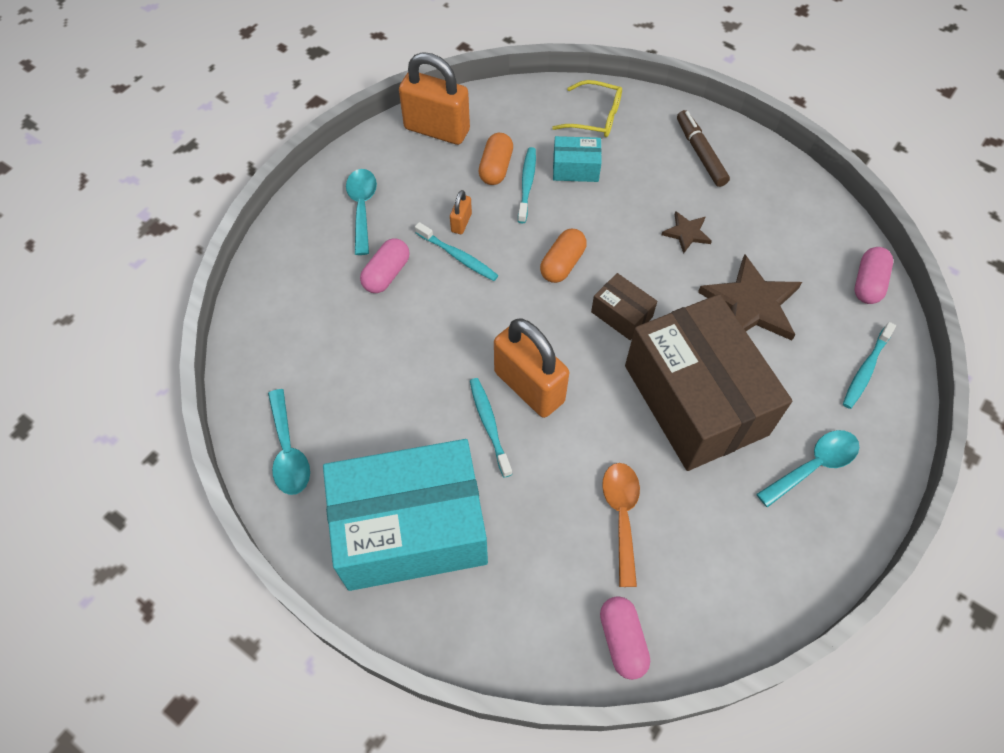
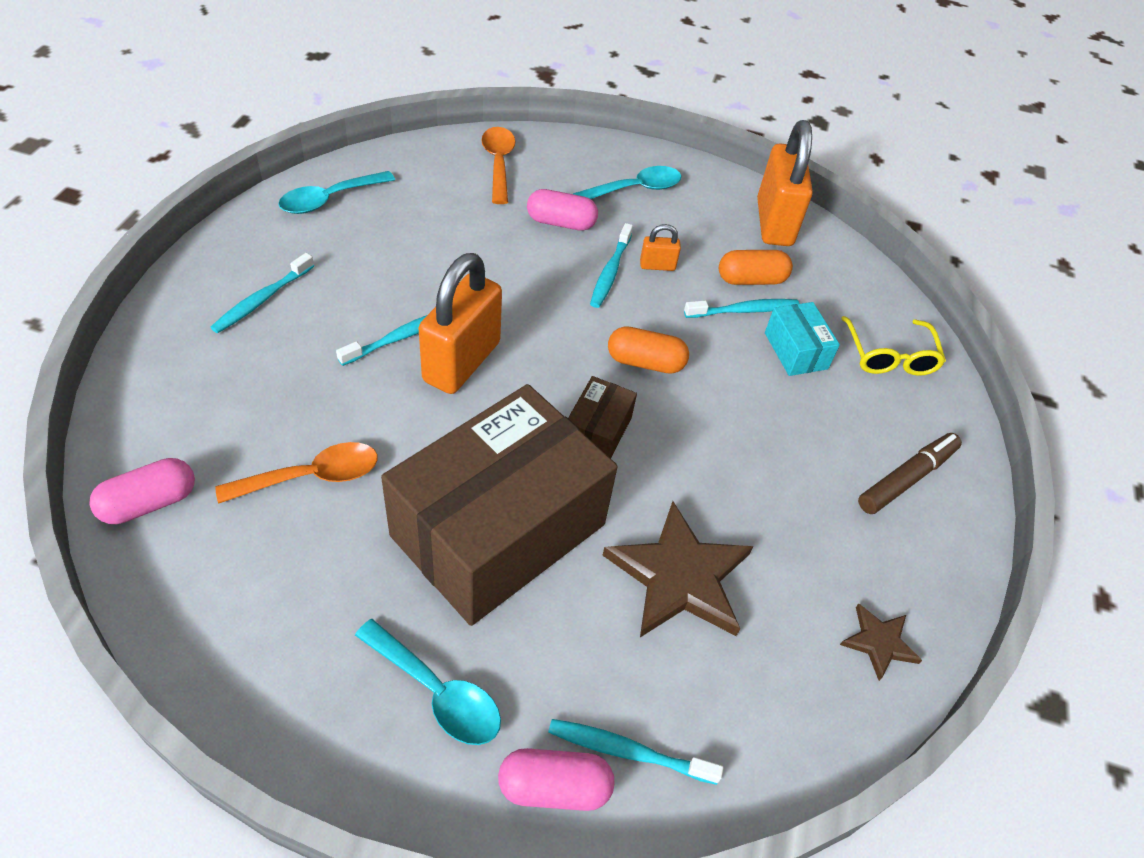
camera: 65 degrees right, 10 degrees down
turquoise box [323,439,488,591] -> turquoise toothbrush [210,253,314,333]
brown star [661,211,712,254] -> brown star moved to [840,604,922,681]
pink capsule [855,247,893,304] -> pink capsule moved to [498,748,615,811]
none -> orange spoon [481,127,516,204]

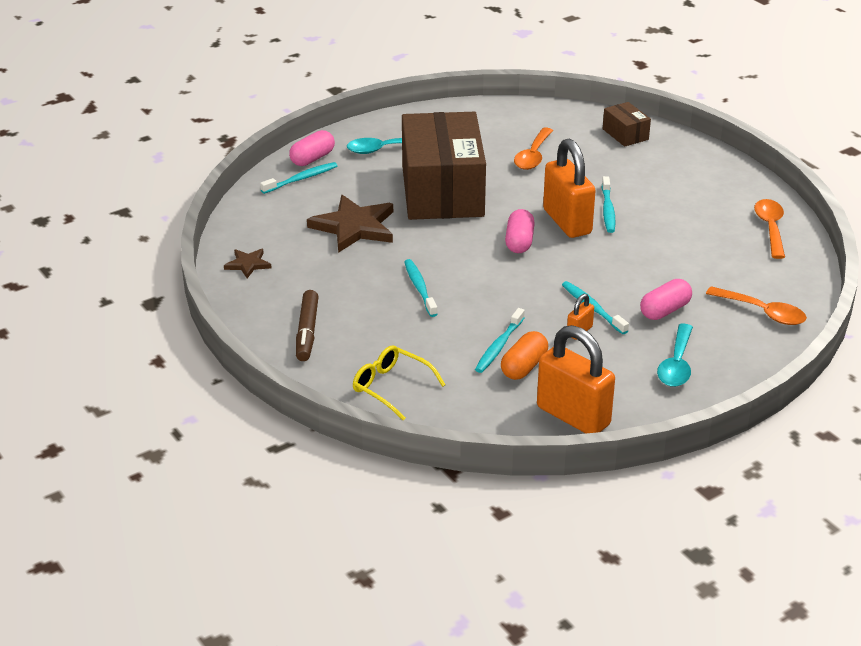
camera: 135 degrees right, 15 degrees down
pink capsule [89,458,195,524] -> pink capsule moved to [505,209,535,253]
turquoise toothbrush [210,253,314,333] -> turquoise toothbrush moved to [404,259,438,317]
turquoise spoon [278,171,395,214] -> orange spoon [754,199,785,259]
brown box [568,376,637,458] -> brown box moved to [603,102,651,147]
orange capsule [608,326,689,374] -> none
turquoise box [765,302,840,376] -> none

